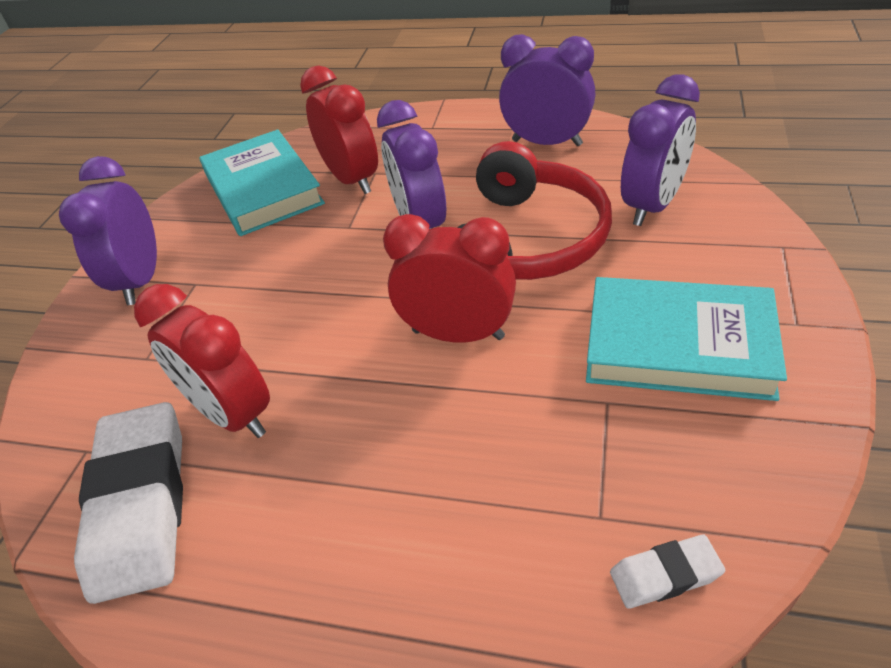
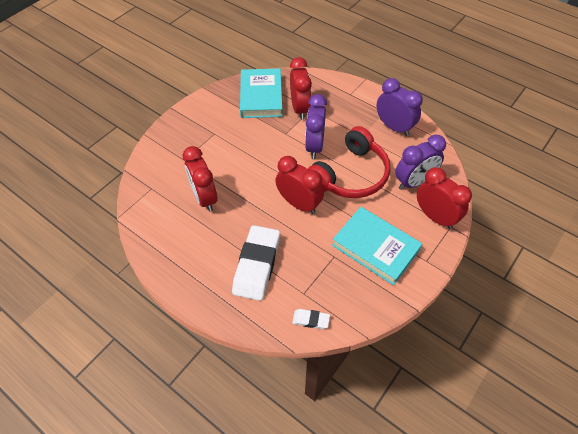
camera: 20 degrees right, 10 degrees up
purple clock [59,156,157,305] -> none
white eraser [74,402,183,604] -> white eraser moved to [232,225,280,301]
none -> red clock [417,167,472,229]

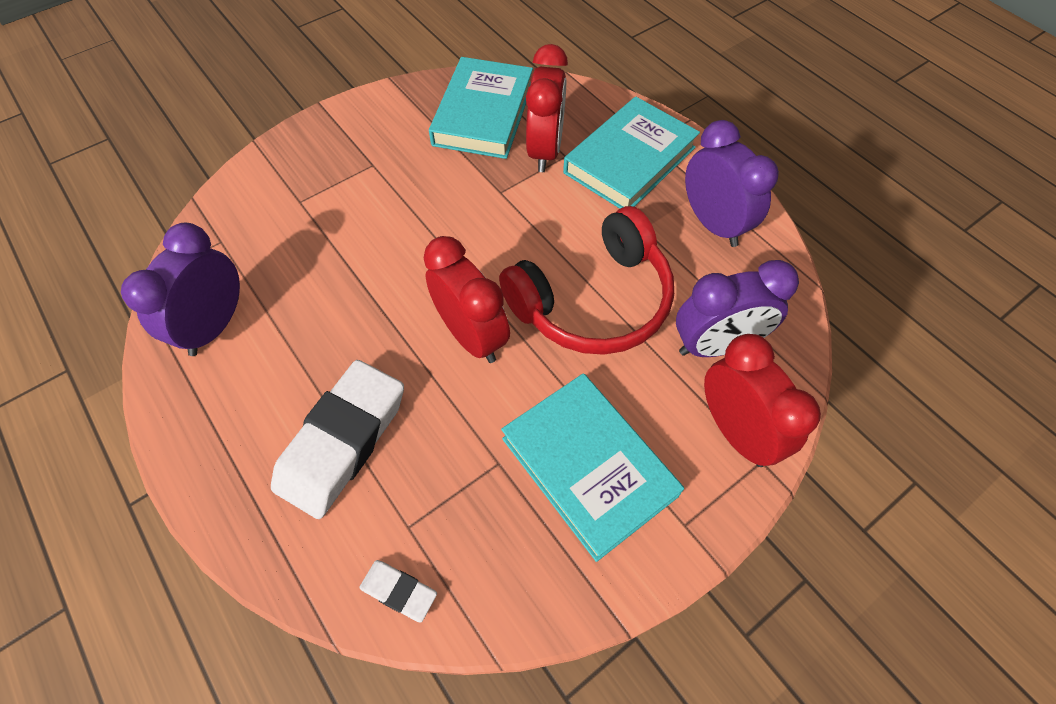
camera: 15 degrees right, 5 degrees up
red clock [183,146,217,212] -> none
purple clock [305,94,327,159] -> purple clock moved to [121,223,240,356]
none -> turquoise book [563,96,700,209]

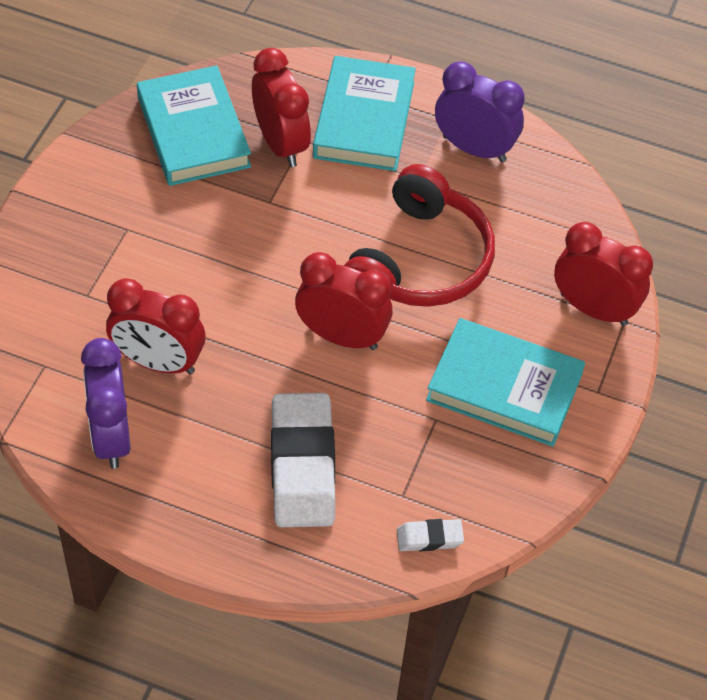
camera: 35 degrees left, 5 degrees down
purple clock [676,260,799,357] -> none
none -> red clock [106,278,205,374]

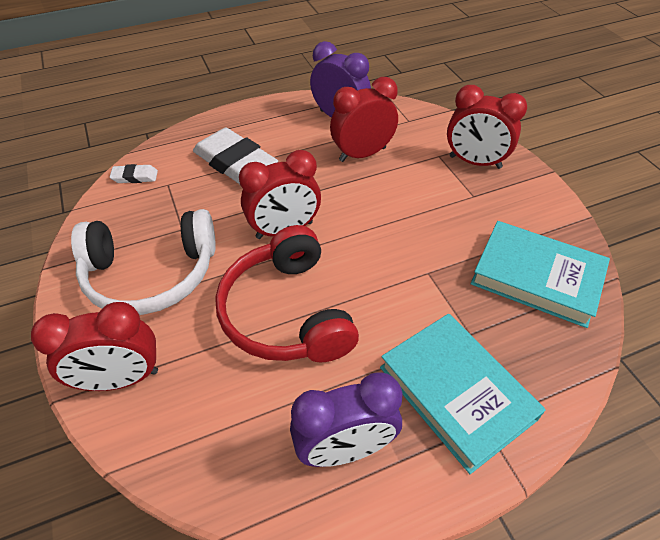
camera: 140 degrees right, 5 degrees down
red clock [252,48,311,167] -> red clock moved to [447,85,527,169]
white eraser [397,519,464,551] -> white eraser turned 45 degrees clockwise [110,164,158,183]
turquoise book [426,318,585,447] -> white headphones [71,209,216,315]

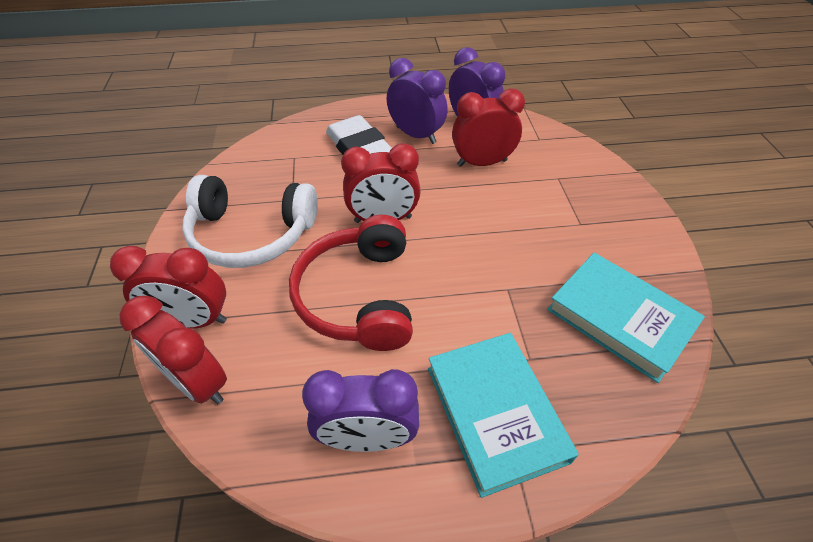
camera: 15 degrees right, 0 degrees up
white eraser [110,164,158,183] -> none
red clock [447,85,527,169] -> red clock moved to [119,296,227,404]
none -> purple clock [387,58,448,144]

